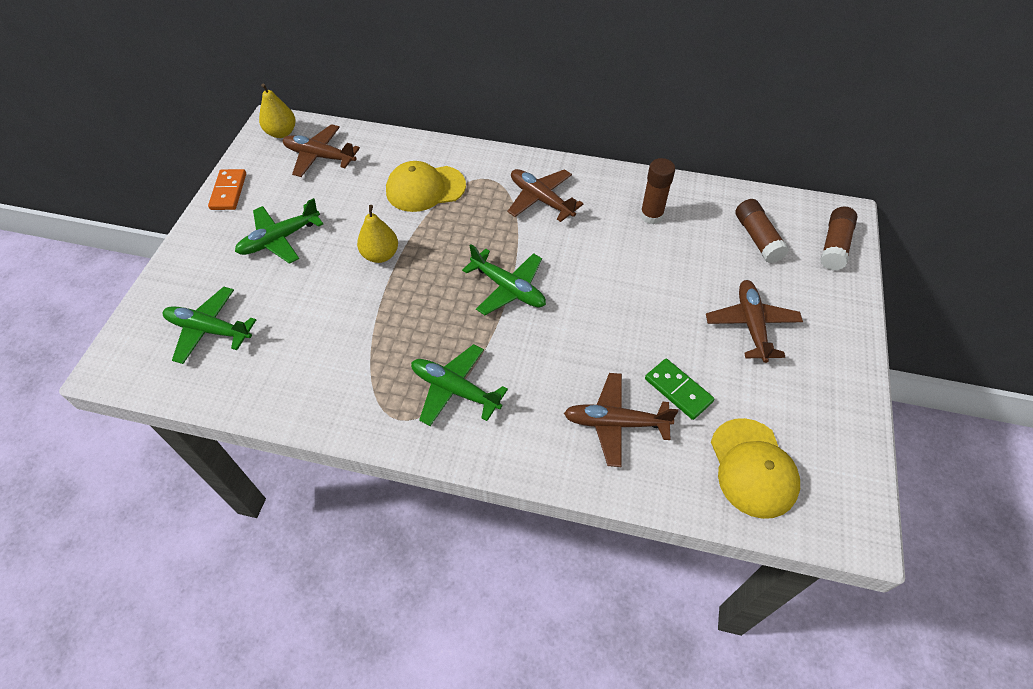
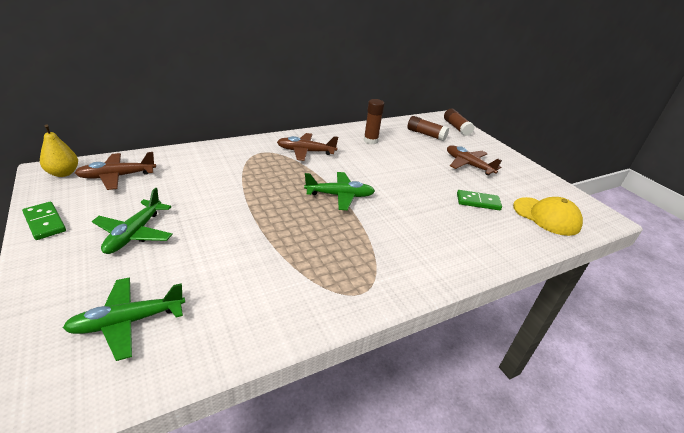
camera: 45 degrees left, 20 degrees down
orange domino [208,169,246,210] -> green domino [22,202,66,240]
yellow pear [357,205,398,263] -> none
yellow cap [386,161,466,212] -> none
green plane [411,344,508,426] -> none
brown plane [564,373,678,467] -> none

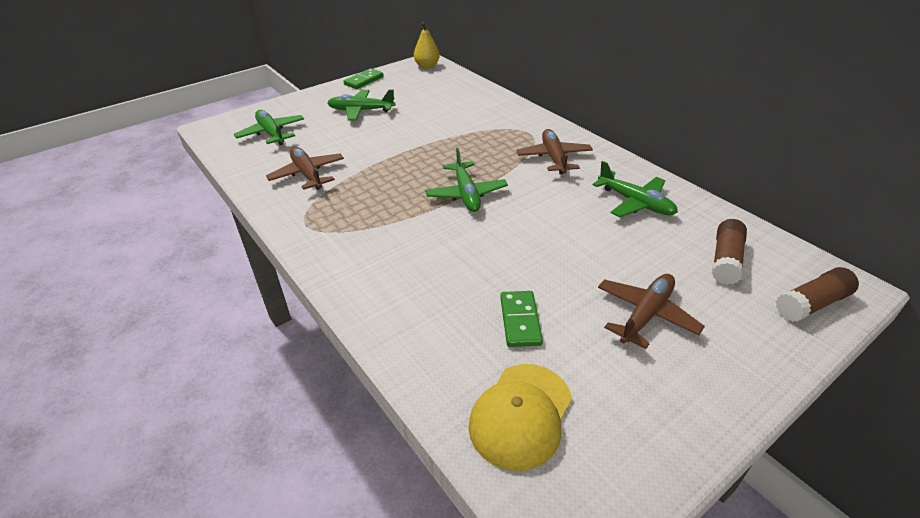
camera: 85 degrees right, 5 degrees up
brown plane [75,152,156,190] -> brown plane moved to [266,147,344,190]
brown glue stick [364,99,384,144] -> green plane [593,161,678,217]

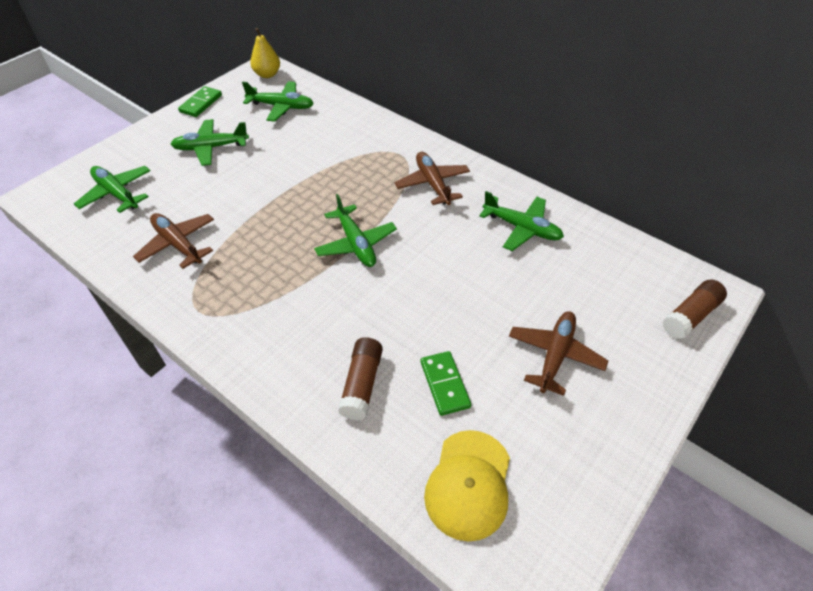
camera: 15 degrees left, 10 degrees up
brown glue stick [712,219,747,285] -> brown glue stick moved to [338,337,383,420]
none -> green plane [242,81,314,122]

